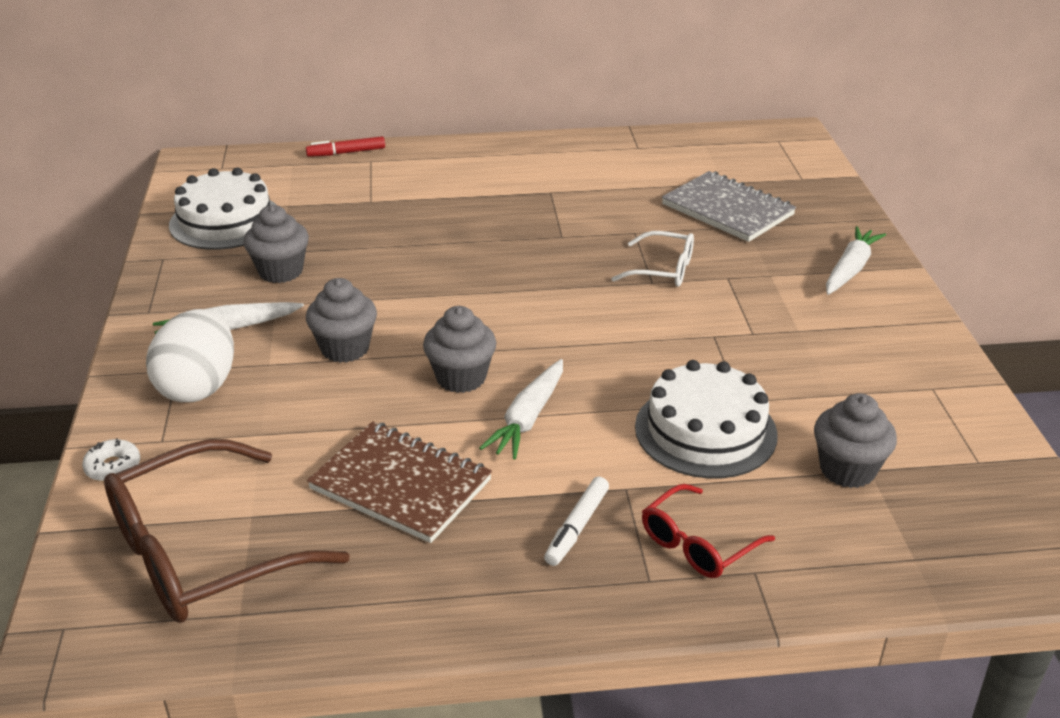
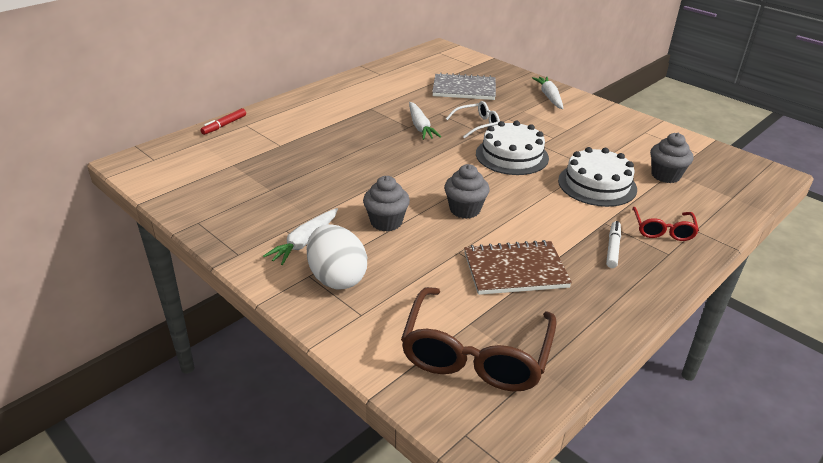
camera: 40 degrees left, 0 degrees up
white donut [82,438,140,482] -> none
white cake [169,168,276,250] -> white cake moved to [476,121,549,175]
grey cupcake [243,205,309,283] -> none
white carrot [479,359,563,459] -> white carrot moved to [409,102,441,140]
white marker [544,477,609,566] -> white marker turned 150 degrees counterclockwise [606,221,621,268]

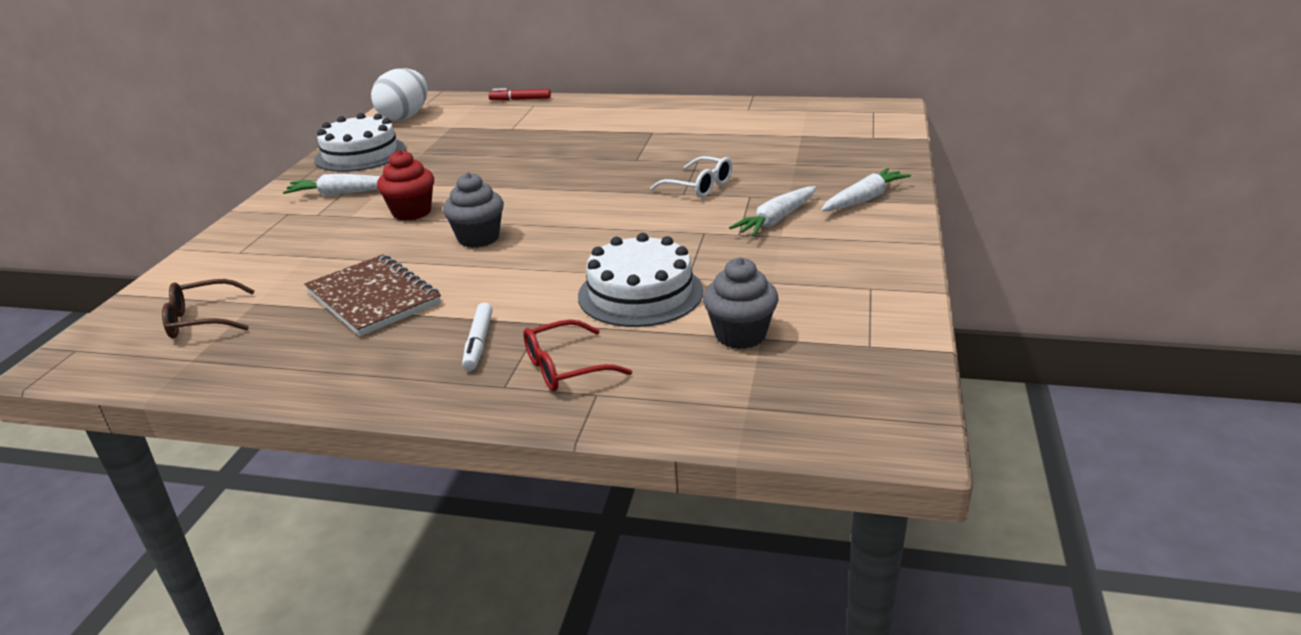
camera: 60 degrees right, 5 degrees down
white egg [307,224,367,289] -> white egg moved to [371,68,428,120]
grey cupcake [363,176,410,232] -> red cupcake [377,150,434,221]
brown glasses [401,287,557,392] -> brown glasses [162,279,255,338], size x0.53
white carrot [409,102,441,140] -> white carrot moved to [729,186,816,237]
grey notebook [432,73,496,100] -> none
white cake [476,121,549,175] -> white cake moved to [314,113,406,172]
white marker [606,221,621,268] -> white marker turned 105 degrees clockwise [462,303,493,371]

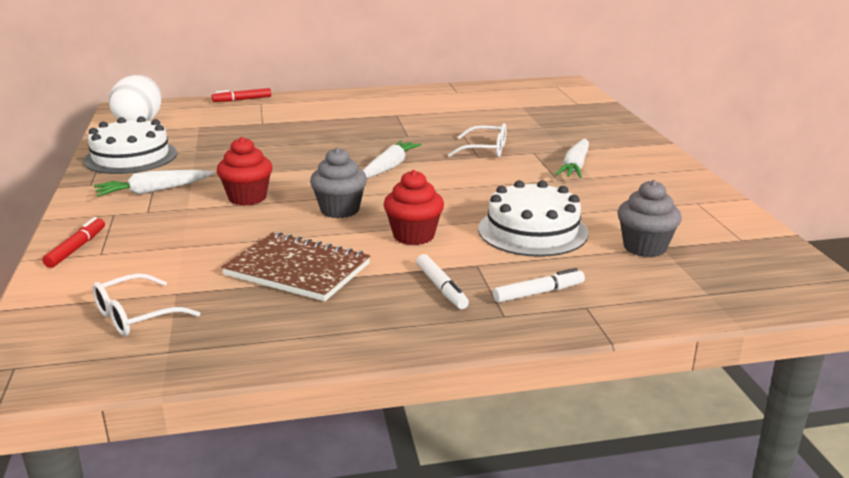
camera: 25 degrees left, 5 degrees down
brown glasses [162,279,255,338] -> white glasses [92,273,200,336]
red glasses [523,319,632,391] -> white marker [493,268,585,303]
white carrot [821,168,911,211] -> white carrot moved to [362,140,422,178]
none -> red marker [43,217,105,268]
none -> red cupcake [384,170,444,245]

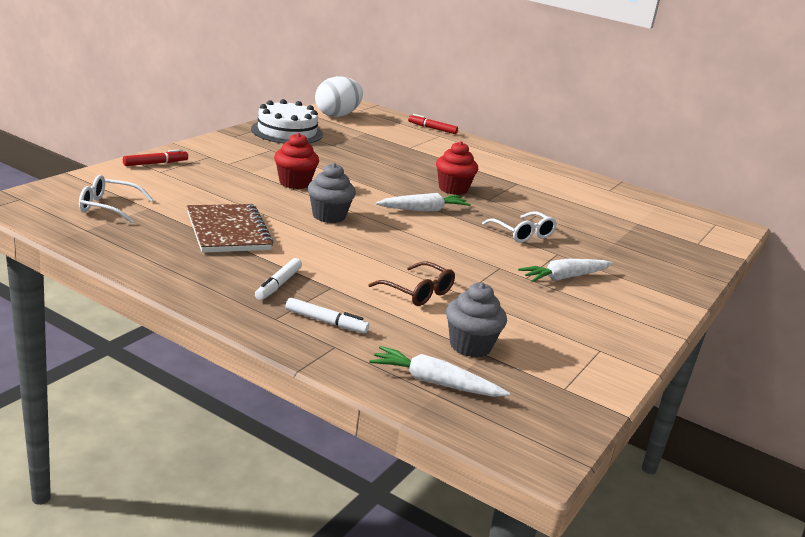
camera: 40 degrees right, 0 degrees up
white carrot [94,170,214,197] -> white carrot moved to [369,346,510,397]
red cupcake [384,170,444,245] -> red cupcake moved to [436,141,478,195]
white cake [478,180,589,257] -> brown glasses [368,262,455,306]

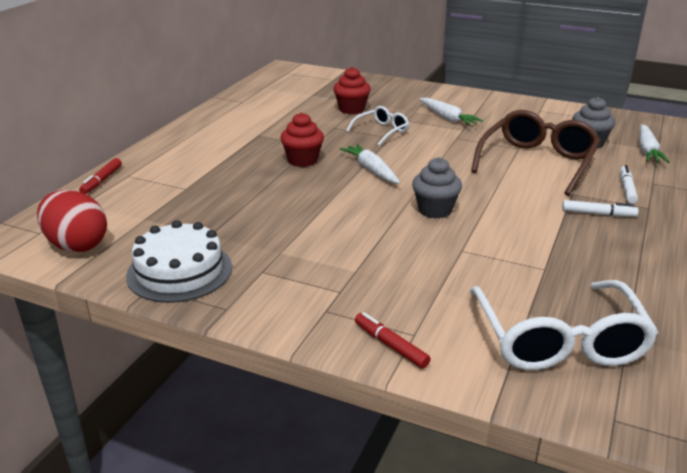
camera: 95 degrees left, 5 degrees up
white glasses [79,175,153,223] -> white glasses [470,280,659,370], size x1.90
brown notebook [187,204,274,253] -> none
red cupcake [274,133,319,189] -> red cupcake moved to [333,67,371,114]
white egg [315,76,363,117] -> red egg [37,190,107,252]
brown glasses [368,262,455,306] -> brown glasses [471,110,601,196], size x1.90

